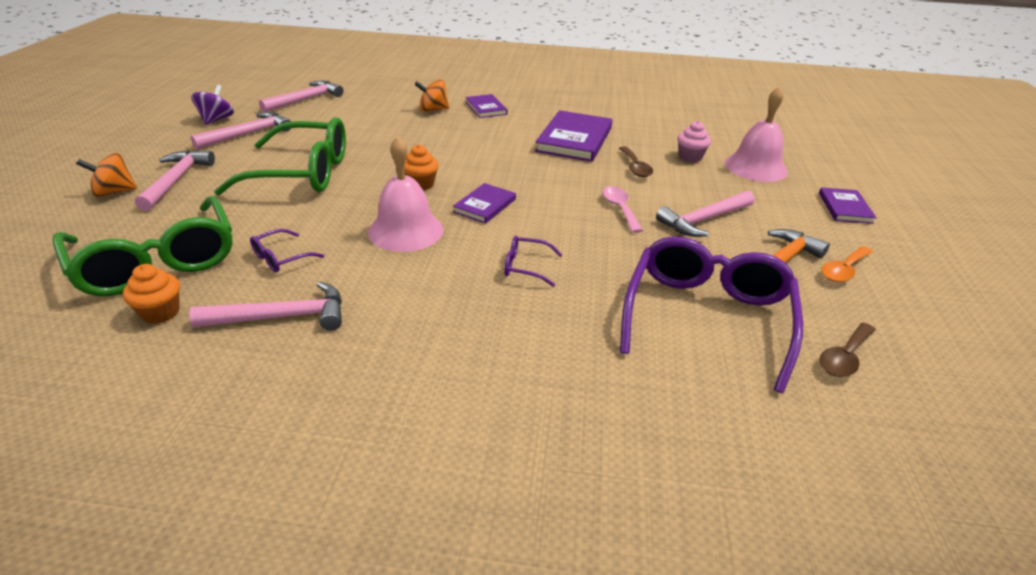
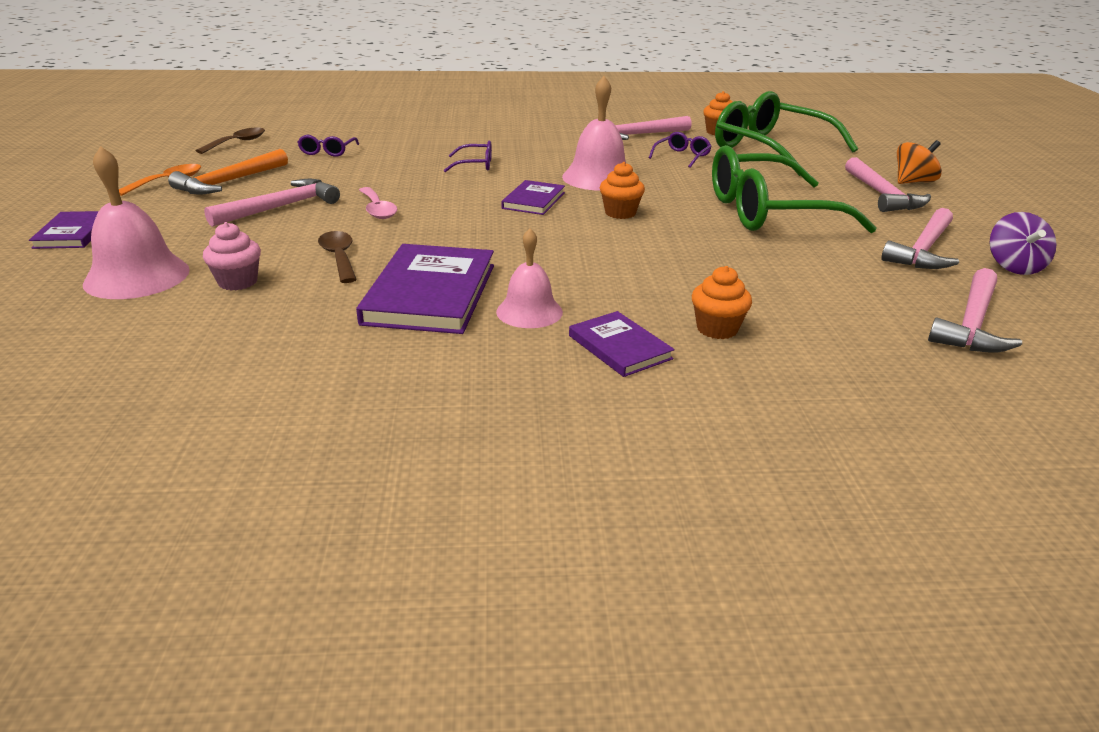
camera: 170 degrees right, 5 degrees down
orange spinning top [415,79,449,112] -> orange cupcake [692,266,752,339]
purple glasses [620,236,803,393] -> purple glasses [298,135,359,157], size x0.41
none -> pink bell [496,228,563,328]

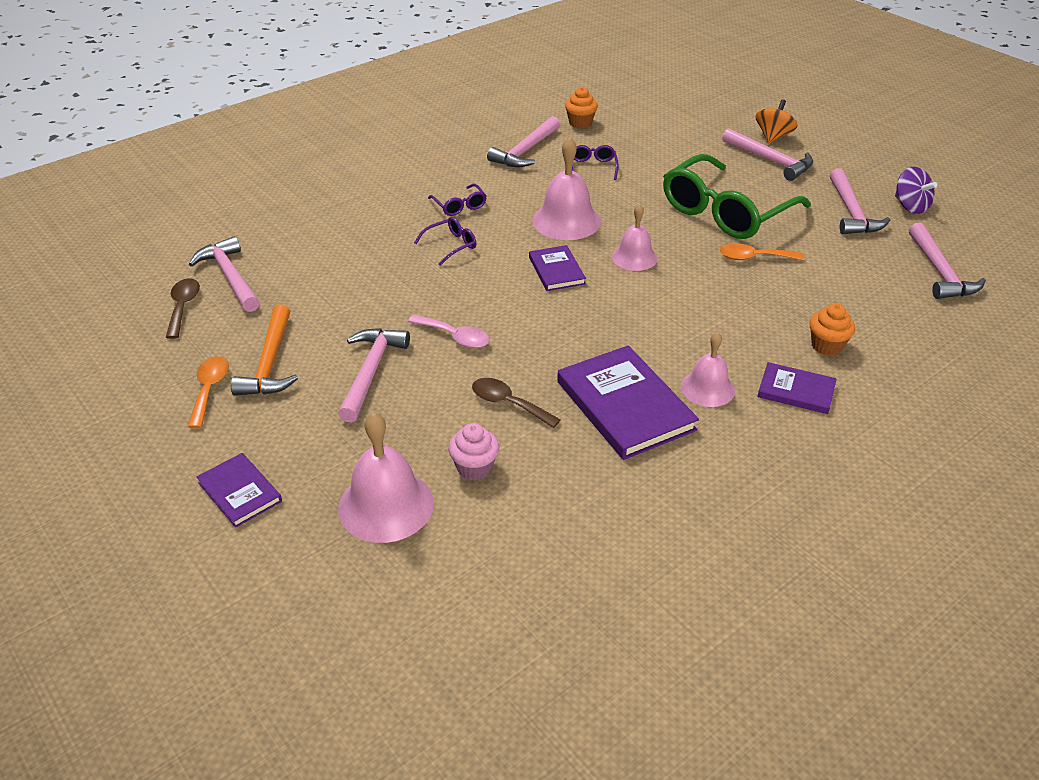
camera: 35 degrees left, 10 degrees up
purple glasses [298,135,359,157] -> purple glasses moved to [428,184,487,216]
orange cupcake [600,162,645,219] -> pink bell [612,204,658,271]
green glasses [715,91,858,176] -> none
none -> pink hammer [189,236,260,312]
none -> orange spoon [720,243,804,260]

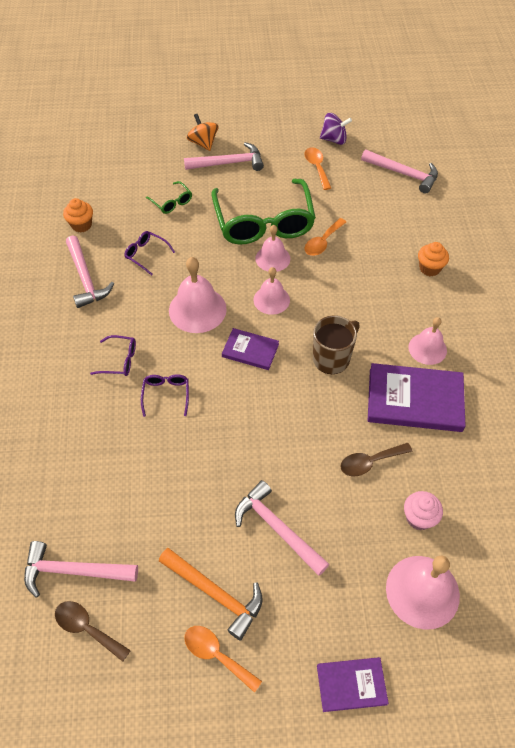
camera: 55 degrees left, 15 degrees up
pink spoon [408,314,490,348] -> none
purple book [758,362,837,414] -> none
pink hammer [830,168,890,234] -> orange spoon [304,147,331,190]
none -> green glasses [146,181,192,214]
none -> pink bell [255,225,290,272]
none -> brown mug [313,315,360,374]

